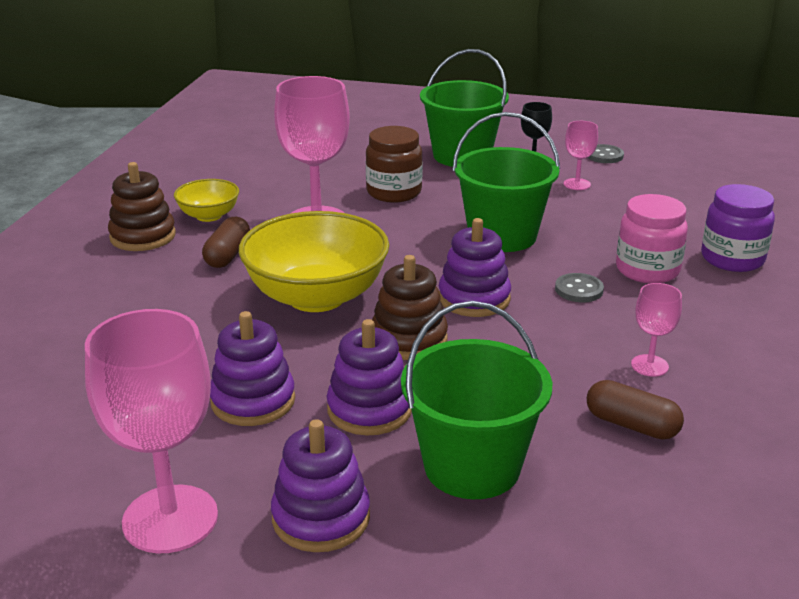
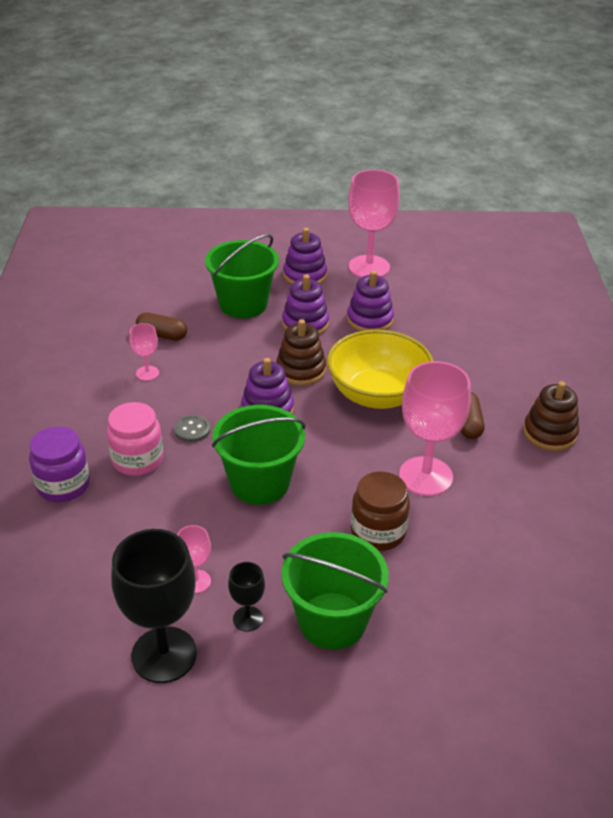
camera: 165 degrees right, 10 degrees up
yellow bowl [174,179,239,222] -> none
grey button [587,144,624,163] -> black goblet [111,529,197,683]

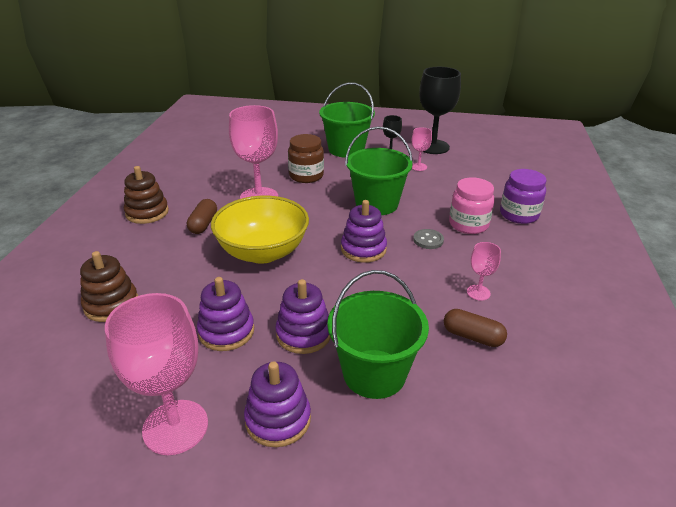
camera: 170 degrees left, 5 degrees down
brown stacking toy [276,319,326,386] -> brown stacking toy moved to [80,251,138,322]

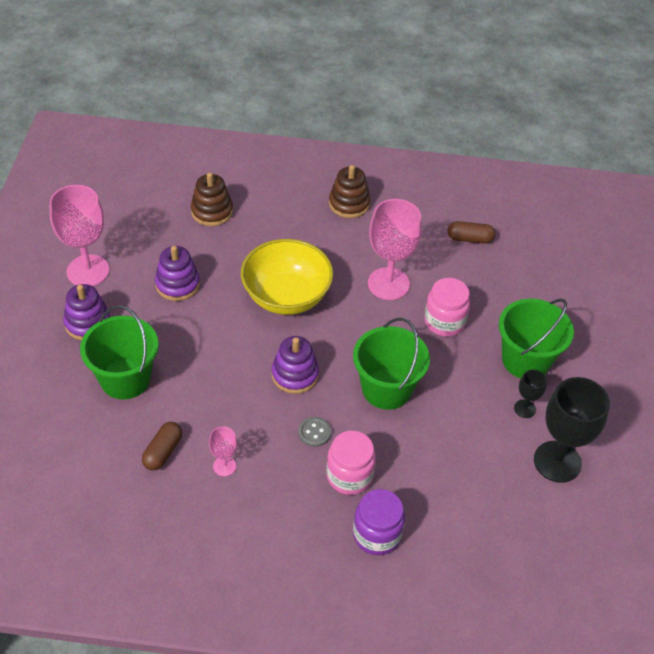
camera: 85 degrees right, 15 degrees up
brown capsule [187,199,217,234] -> brown capsule moved to [448,221,495,244]
purple stacking toy [275,279,331,354] -> none
brown jar [288,134,324,183] -> pink jar [424,278,470,336]
pink goblet [412,127,432,171] -> none

